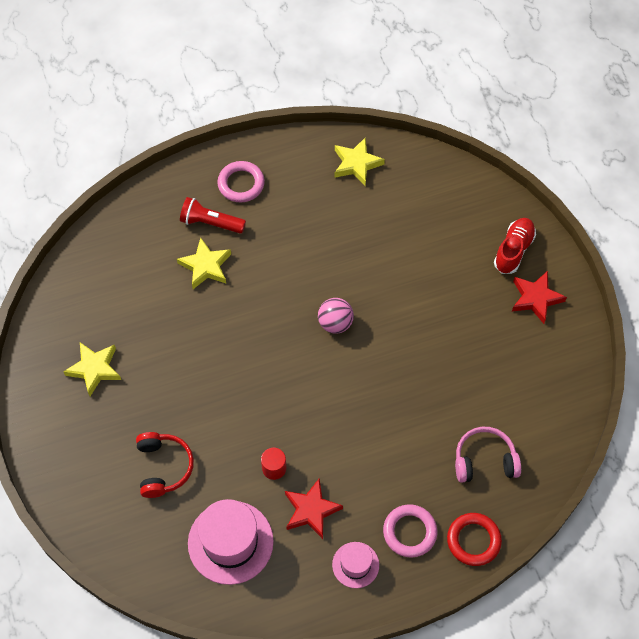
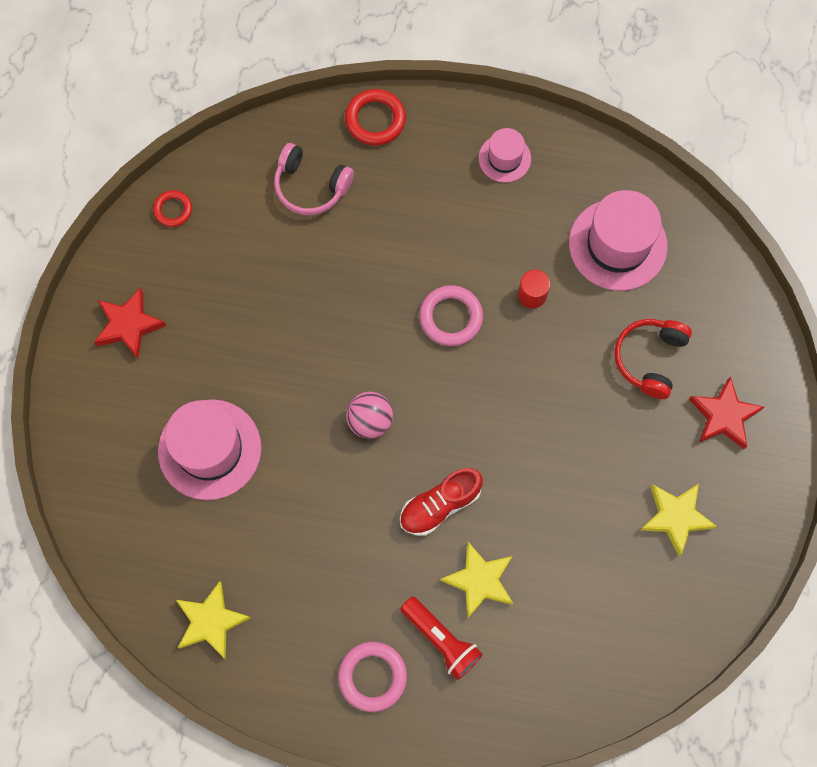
camera: 150 degrees left, 10 degrees up
red star [285,478,343,539] -> red star moved to [689,377,764,449]
pink ring [383,504,437,557] -> pink ring moved to [419,285,483,346]
red shoe [494,218,536,274] -> red shoe moved to [400,468,483,536]
none -> red ring [153,190,192,227]
none -> pink hat [158,399,261,500]

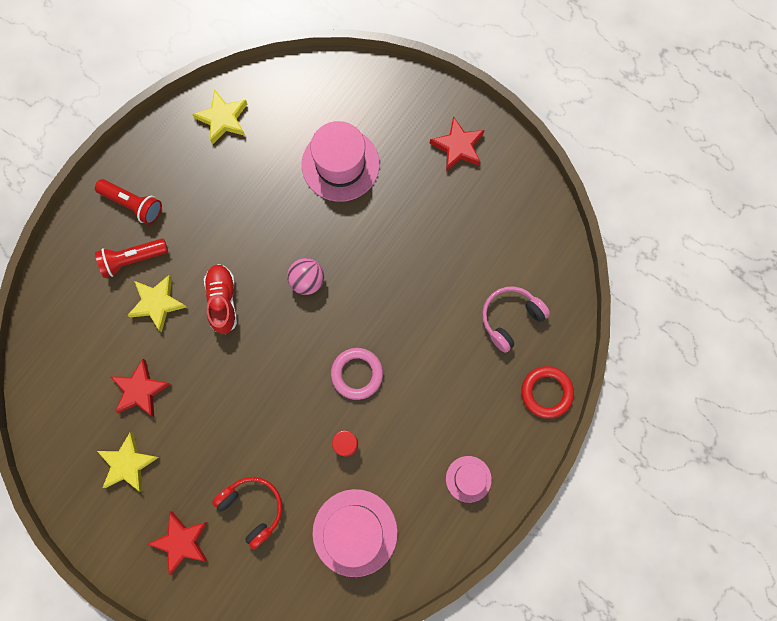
camera: 115 degrees right, 5 degrees up
red ring [153,190,192,227] -> none
pink ring [338,642,407,712] -> red flashlight [95,179,162,225]
none -> red star [110,359,170,417]

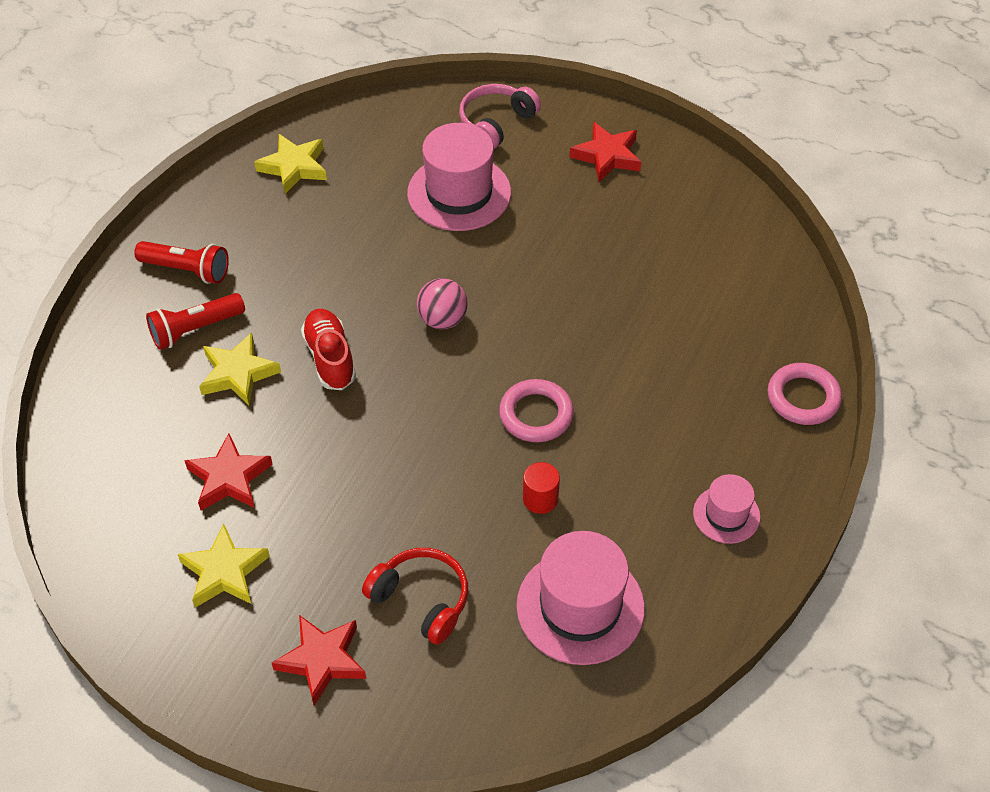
camera: 10 degrees left, 25 degrees down
pink headphones [482,286,550,353] -> pink headphones moved to [459,84,541,149]
red ring [521,366,574,419] -> pink ring [767,363,842,425]

